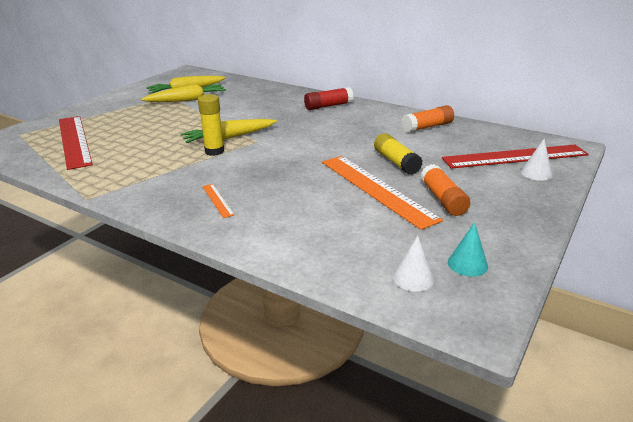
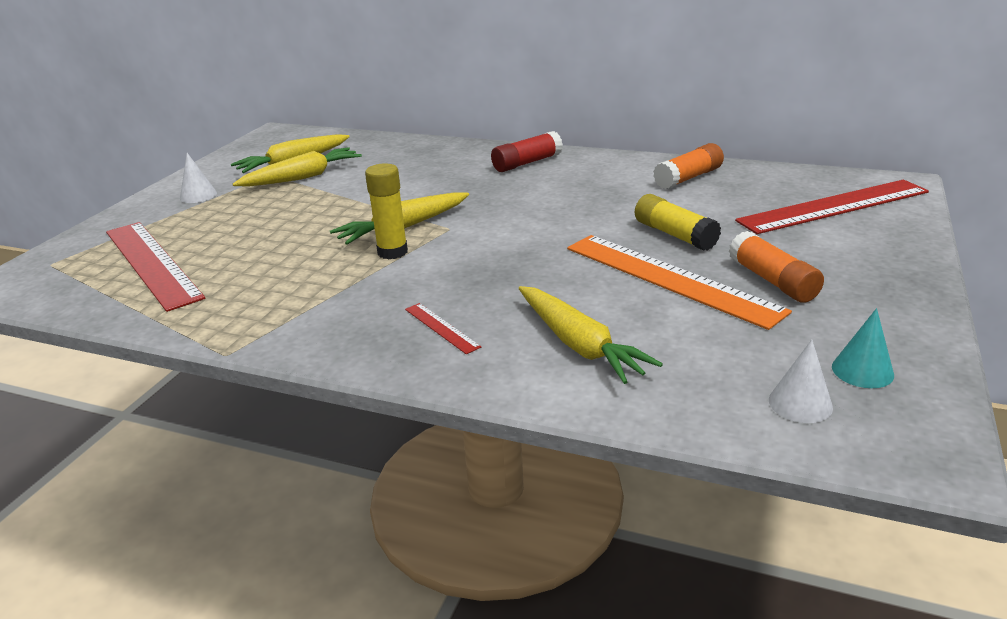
camera: 10 degrees left, 0 degrees up
orange ruler [202,184,234,218] -> red ruler [405,303,481,354]
white cone [521,139,552,181] -> white cone moved to [180,153,217,203]
none -> yellow carrot [519,286,663,384]

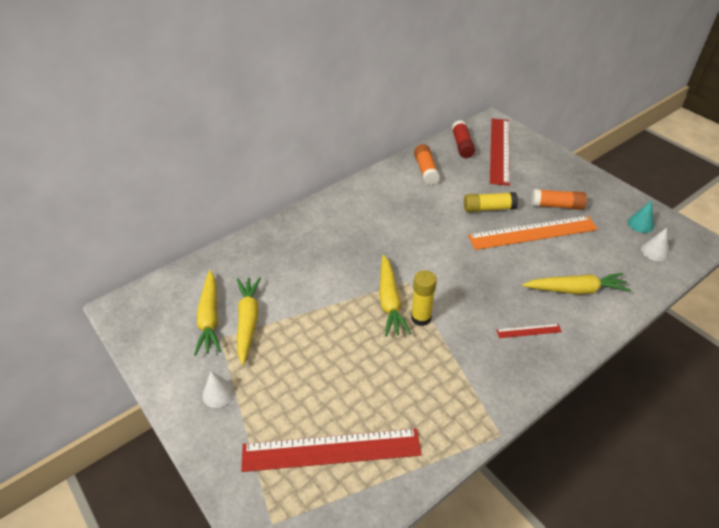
camera: 60 degrees left, 15 degrees up
red glue stick [491,131,563,172] -> red glue stick moved to [452,120,475,158]

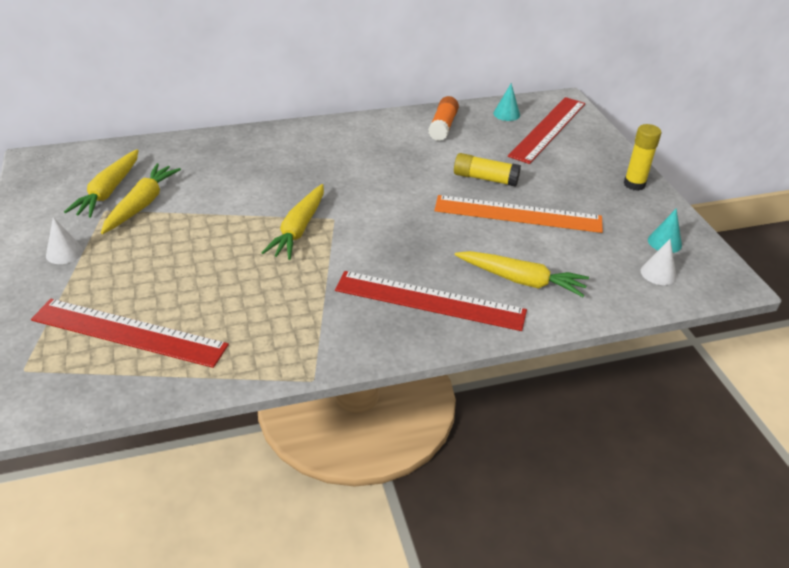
camera: 20 degrees right, 5 degrees down
yellow glue stick [411,270,437,326] -> yellow glue stick moved to [624,124,661,191]
red glue stick [452,120,475,158] -> turquoise cone [493,83,520,121]
red ruler [496,324,562,338] -> red ruler [335,271,527,331], size x2.37
orange glue stick [531,189,587,210] -> none

